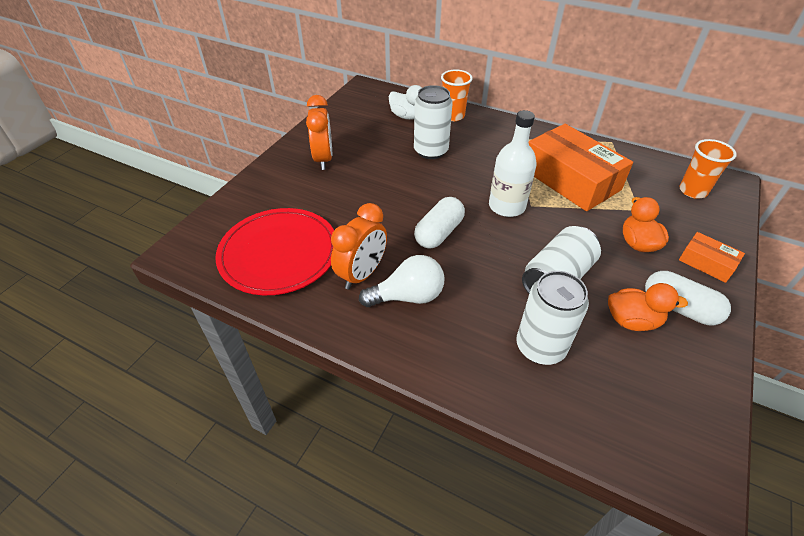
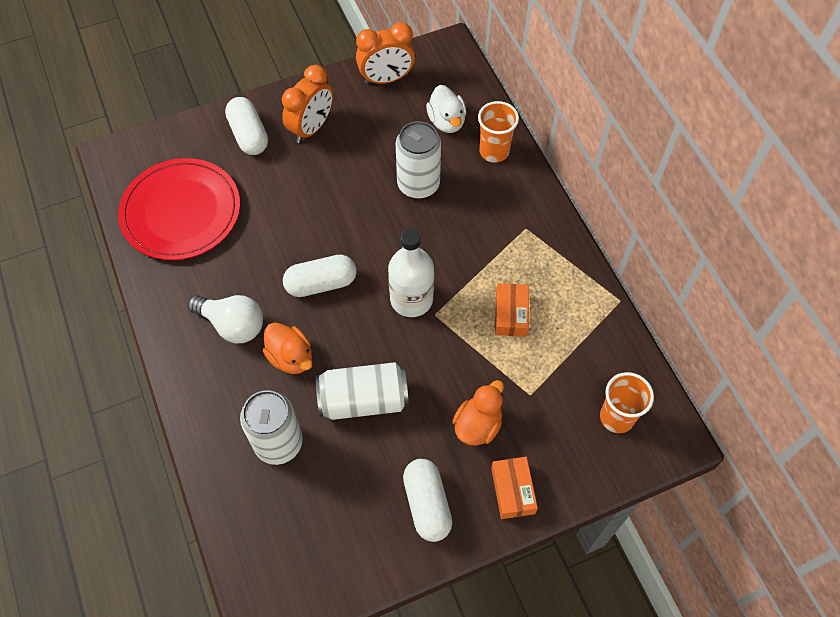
camera: 40 degrees right, 15 degrees up
orange clock [331,203,387,290] -> orange clock moved to [356,22,415,84]
orange box [529,124,633,211] -> orange box [495,283,529,337], size x0.47
orange duck [608,283,688,331] -> orange duck moved to [263,323,312,374]
none -> white capsule [225,97,268,155]

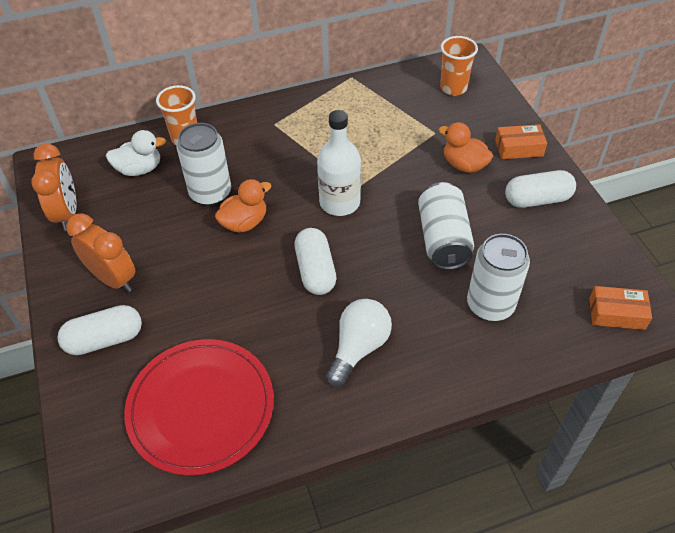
camera: 85 degrees left, 10 degrees down
orange duck [263,323,312,374] -> orange duck moved to [215,179,271,233]
orange box [495,283,529,337] -> orange box moved to [589,286,652,330]

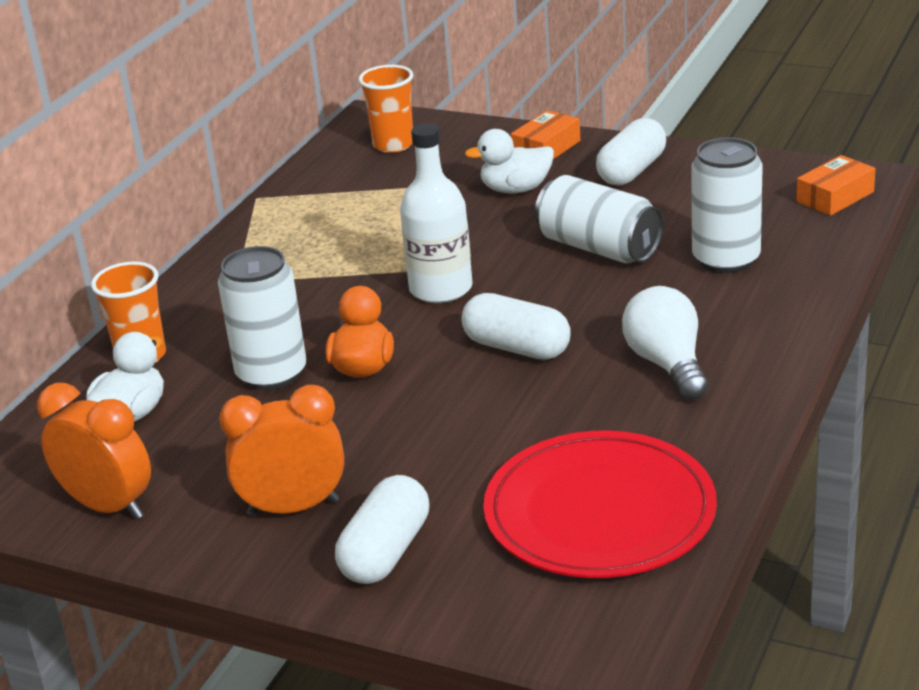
camera: 45 degrees left, 20 degrees down
orange duck [439,122,493,173] -> white duck [465,129,554,193]

